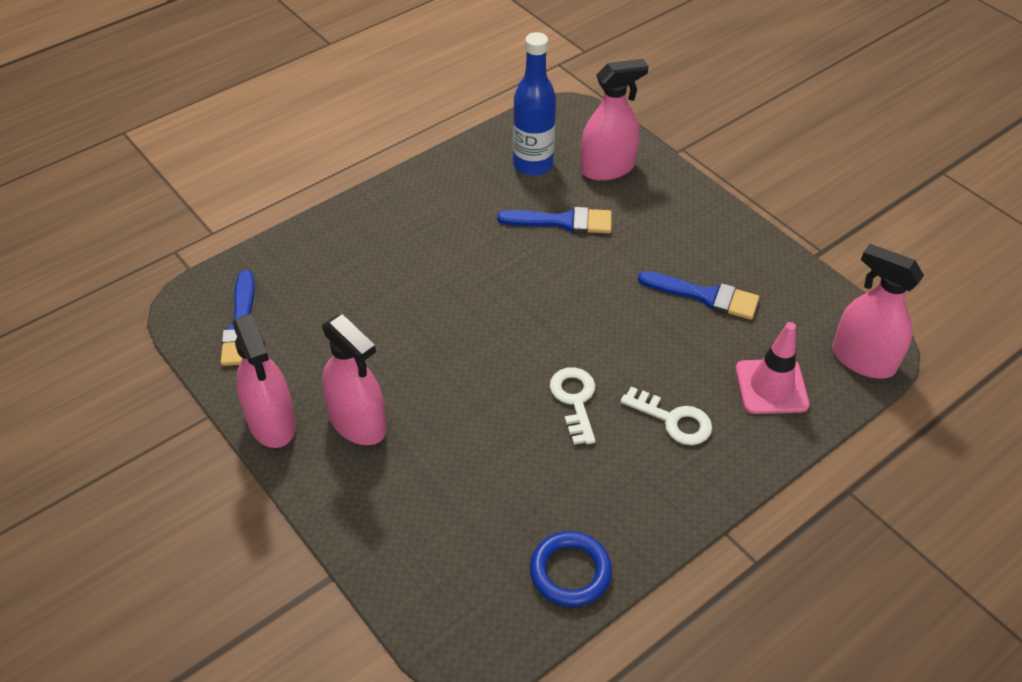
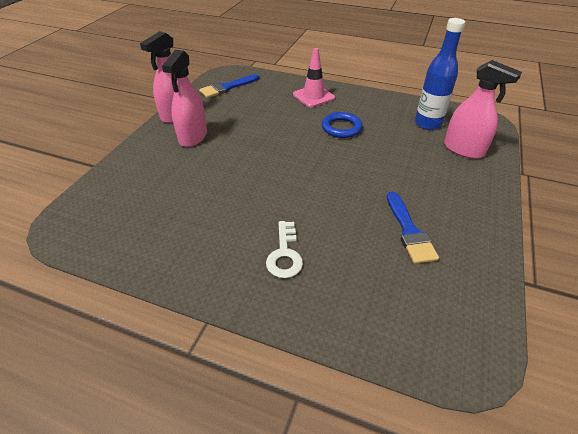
camera: 60 degrees right, 5 degrees down
blue brush [497,207,612,233] -> none
blue ring [530,531,612,607] -> blue ring moved to [322,112,362,138]
white key [549,367,595,445] -> none
pink traffic cone [736,322,810,414] -> pink traffic cone moved to [293,48,335,107]
pink spray bottle [832,244,924,379] -> none

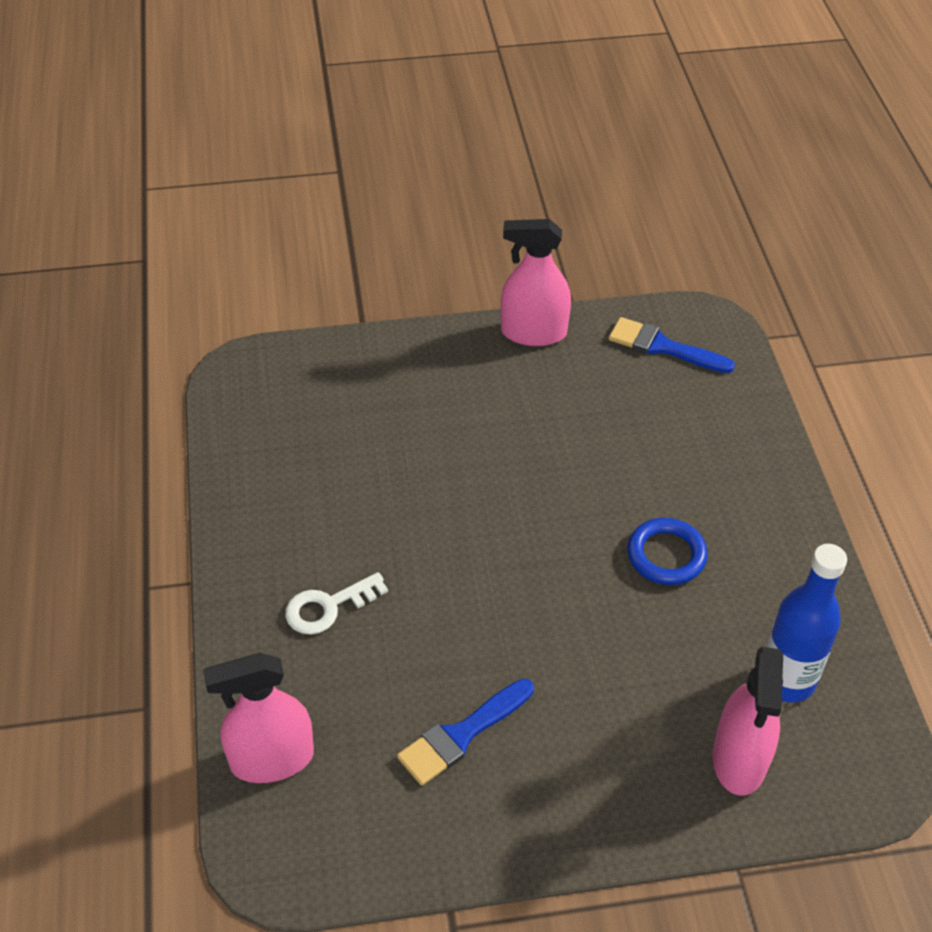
camera: 60 degrees right, 5 degrees up
pink spray bottle [162,50,207,147] -> pink spray bottle moved to [203,652,314,783]
pink traffic cone [293,48,335,107] -> none

